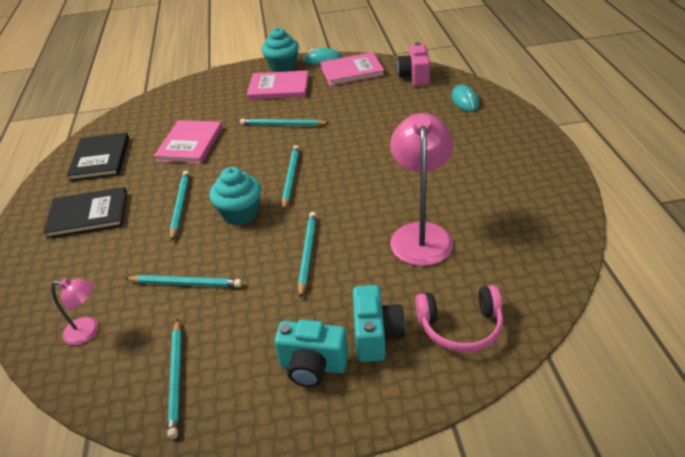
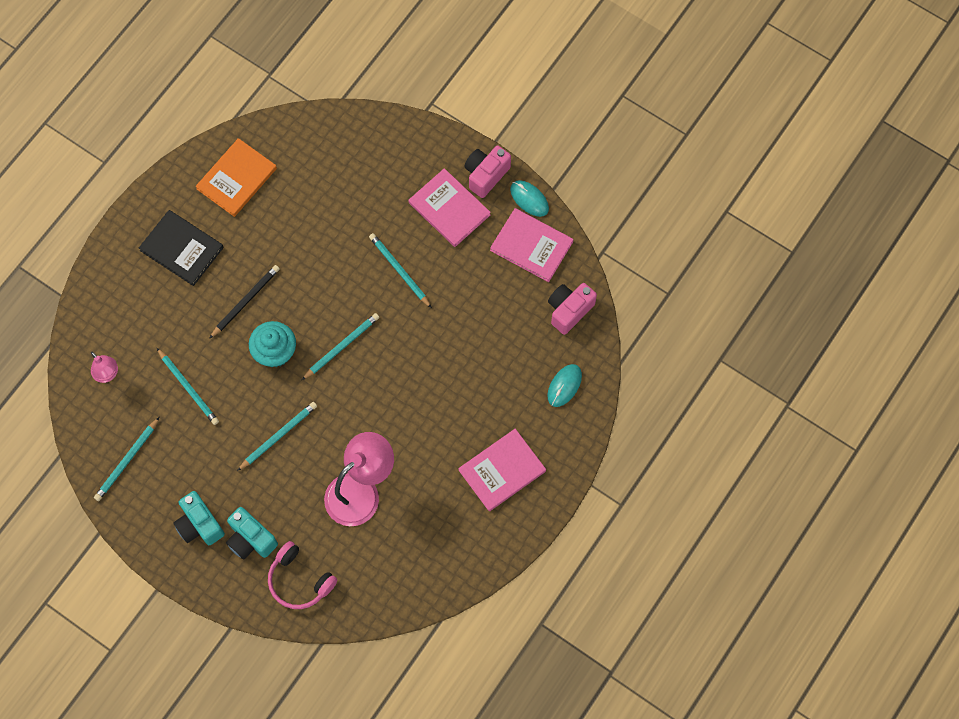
camera: 40 degrees right, 30 degrees up
black book [67,132,129,181] -> orange book [195,138,277,217]
pink book [154,120,222,164] -> pink book moved to [458,429,546,511]
turquoise pencil [170,171,190,241] -> black pencil [209,265,280,339]
turquoise cupcake [261,27,299,72] -> pink camera [464,146,511,198]
turquoise camera [353,285,405,362] -> turquoise camera turned 90 degrees clockwise [226,507,278,560]

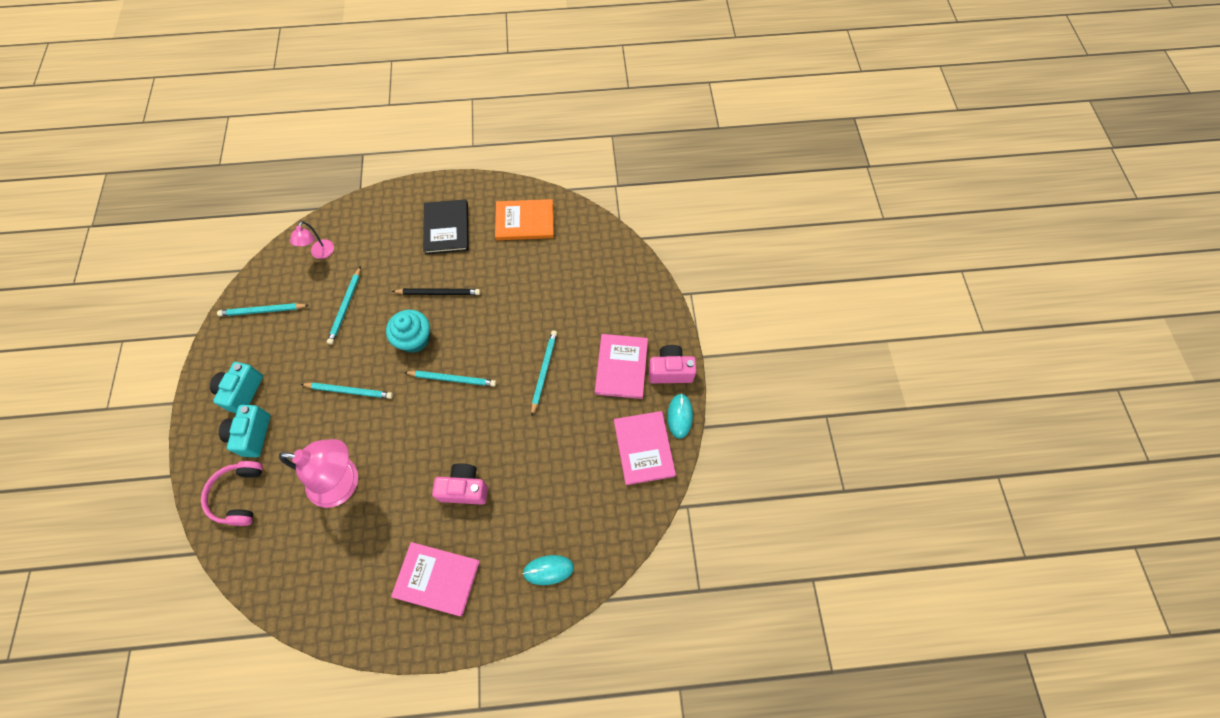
camera: 50 degrees right, 5 degrees down
pink camera [548,283,597,335] -> pink camera moved to [432,463,488,505]

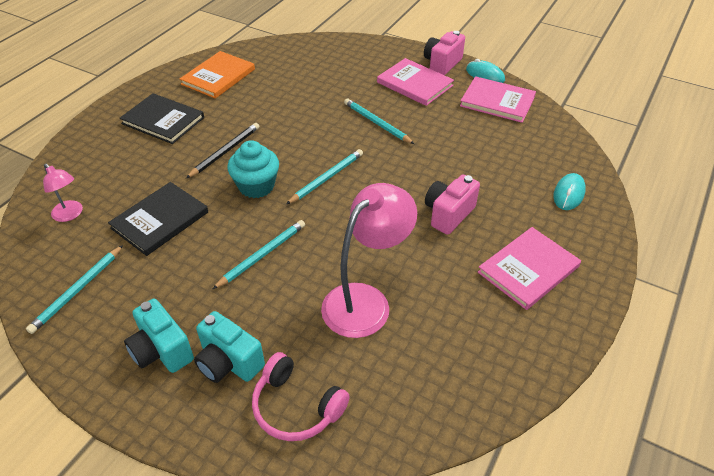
camera: 55 degrees left, 20 degrees down
turquoise pencil [327,266,361,345] -> black book [108,182,208,256]

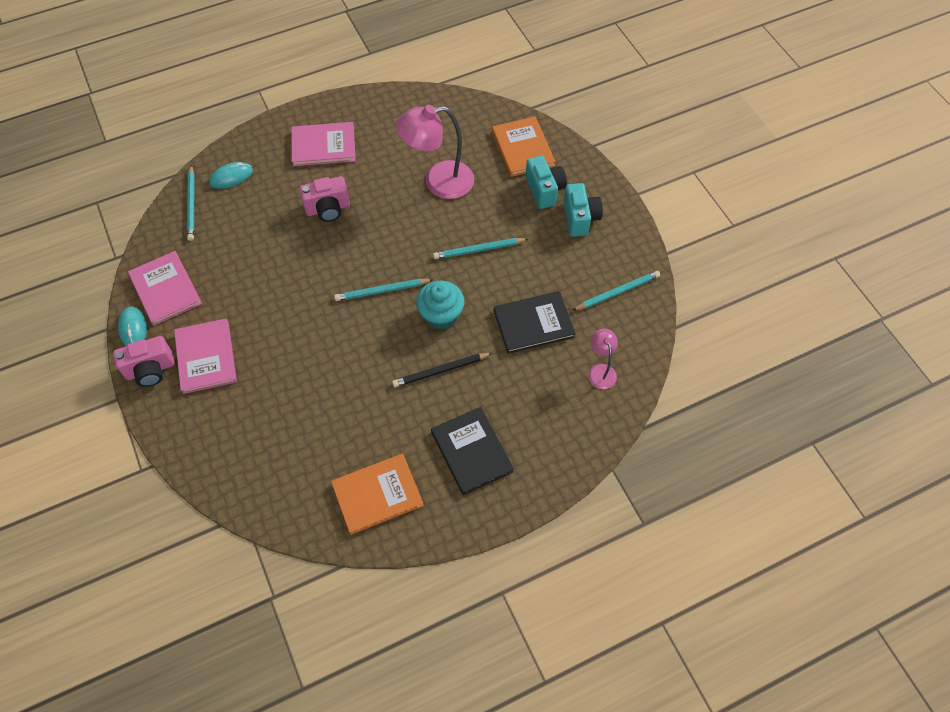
camera: 145 degrees left, 15 degrees up
pink headphones [252,352,350,441] -> orange book [492,117,556,177]
turquoise pencil [344,98,414,144] -> turquoise pencil moved to [187,165,195,241]

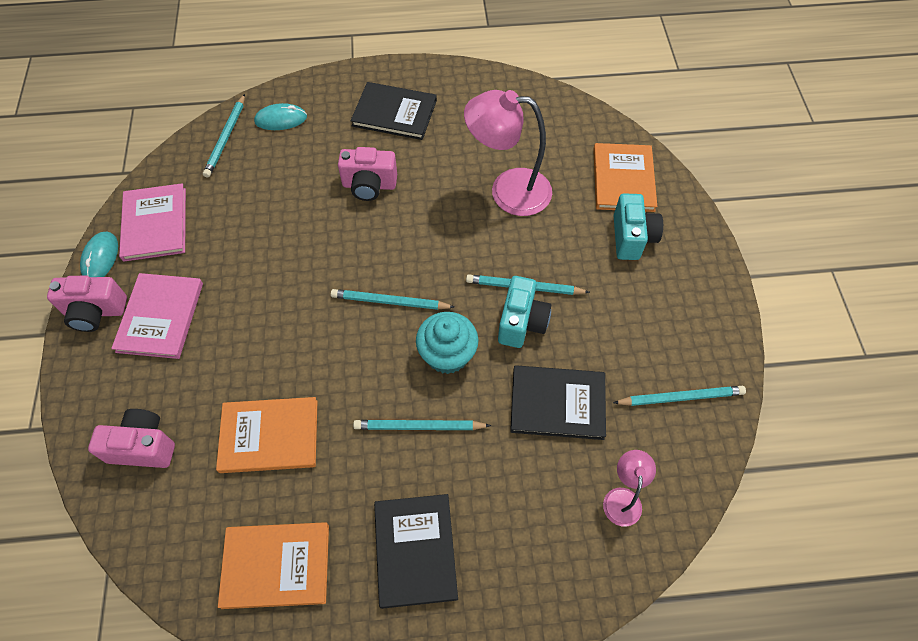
camera: 20 degrees right, 0 degrees up
pink book [291,122,356,166] -> black book [351,82,437,140]
black pencil [392,353,492,387] -> turquoise pencil [353,420,491,430]
turquoise camera [564,183,603,237] -> turquoise camera moved to [498,276,551,348]
none -> pink camera [88,409,175,468]
none -> orange book [216,397,318,473]

